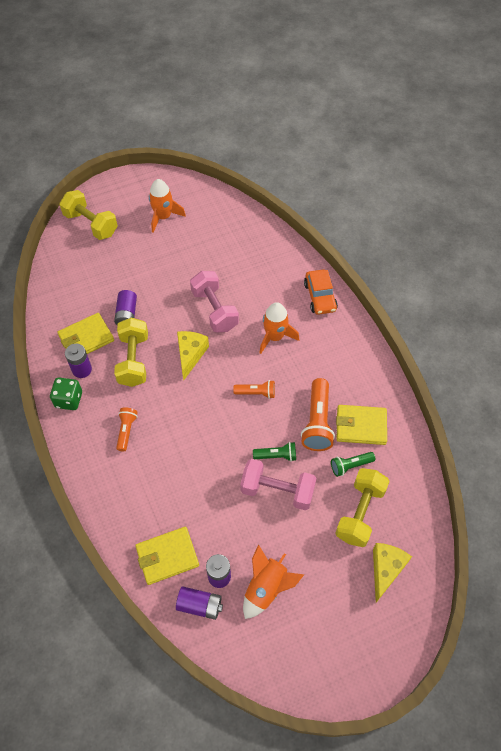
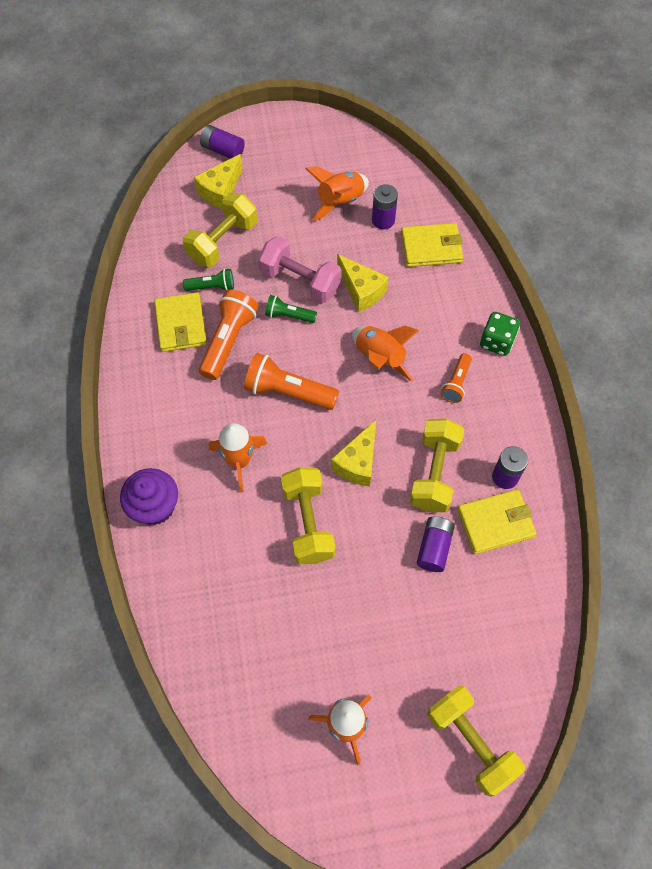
camera: 165 degrees left, 5 degrees up
green dice [50,378,82,410] -> green dice moved to [480,312,520,356]
purple battery [176,586,223,620] -> purple battery moved to [200,125,245,159]
pink dumbbell [190,271,239,332] -> yellow dumbbell [281,467,336,564]
orange flashlight [233,380,275,399] -> orange flashlight [244,353,339,410], size x1.74
orange car [304,269,338,315] -> purple cupcake [120,468,178,525]
yellow wallet [336,405,387,445] -> yellow wallet turned 60 degrees clockwise [154,292,207,352]
none -> yellow cheese [337,254,389,312]
none -> orange rocket [352,326,419,382]

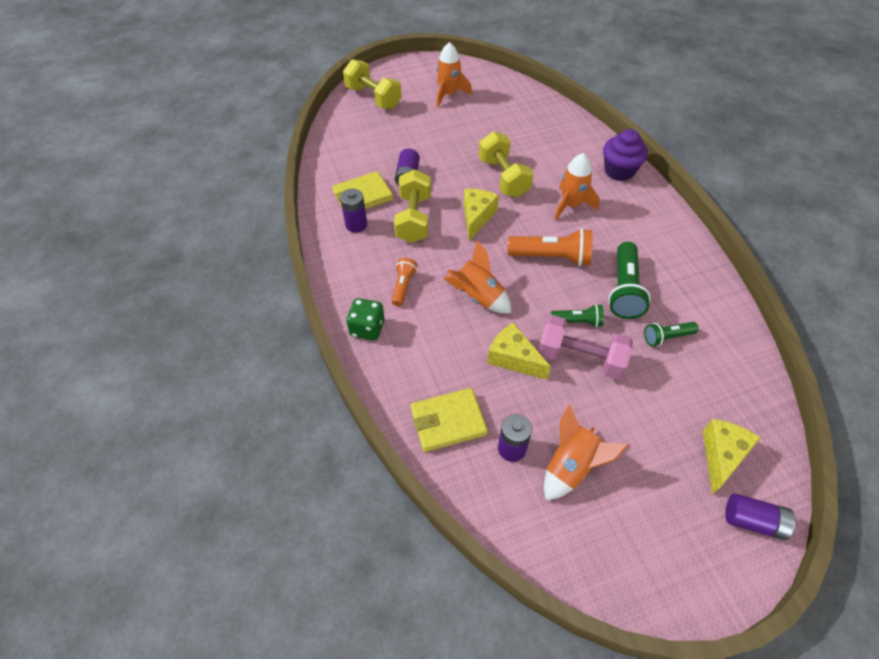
camera: 170 degrees right, 10 degrees down
yellow wallet [154,292,207,352] -> none
yellow dumbbell [183,193,257,267] -> none
orange flashlight [199,289,259,380] -> green flashlight [608,242,651,319]

